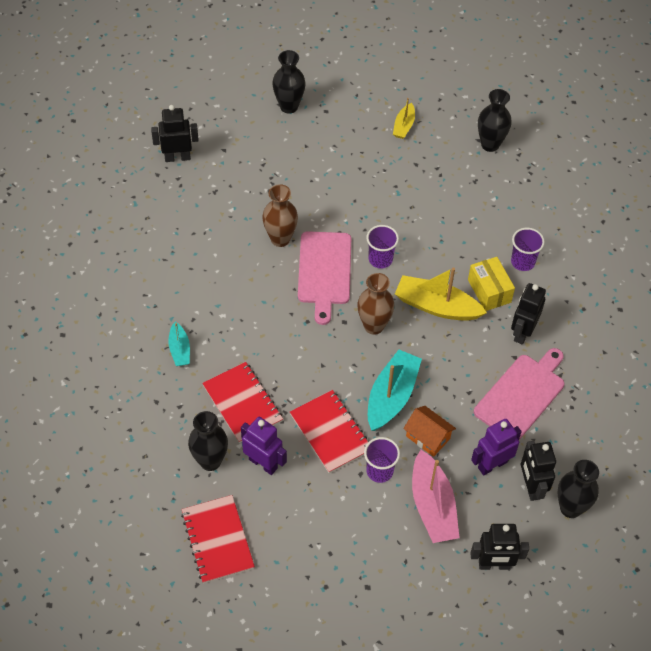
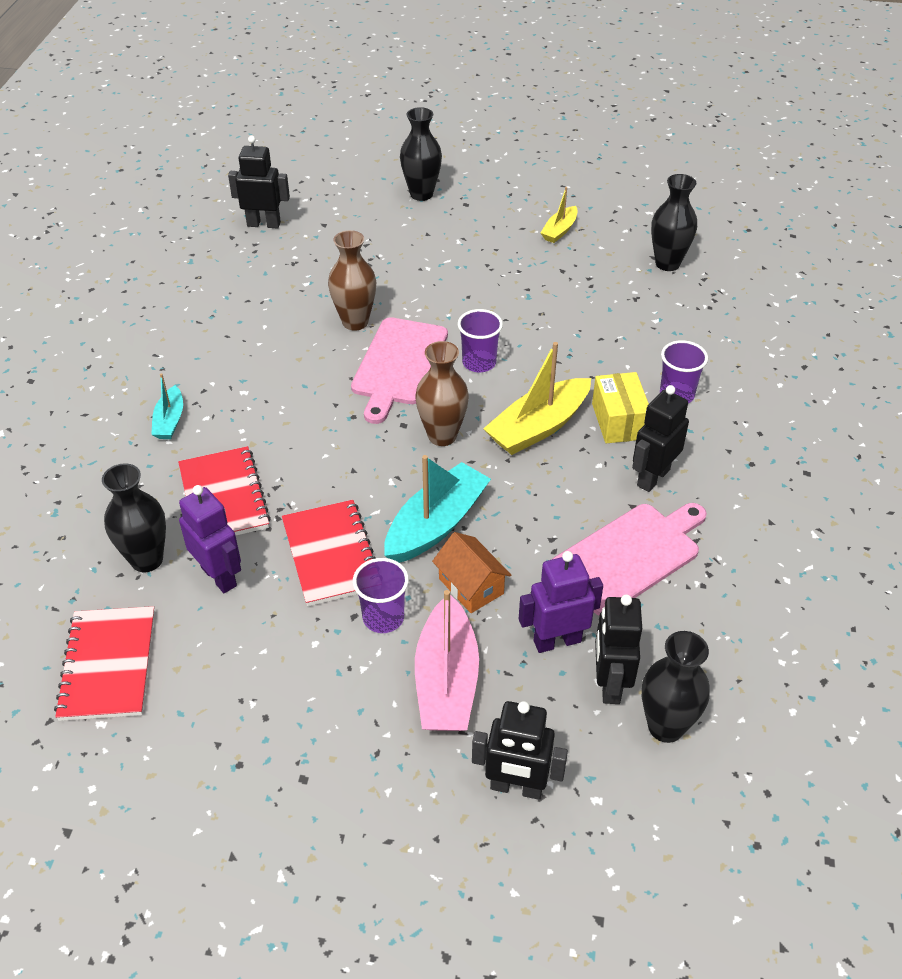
camera: 15 degrees right, 10 degrees down
yellow boat [395,267,487,321] -> yellow boat turned 75 degrees counterclockwise [483,342,591,455]

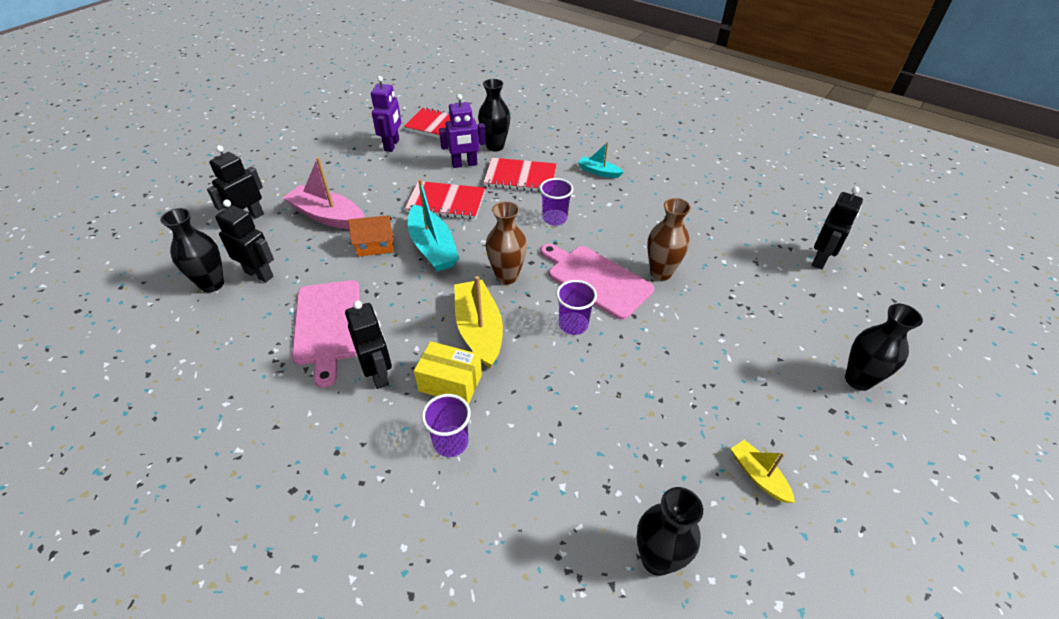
camera: 115 degrees right, 0 degrees up
purple cup [353,558,409,633] -> purple cup moved to [540,178,573,225]
purple robot [519,551,603,653] -> purple robot moved to [371,76,401,152]

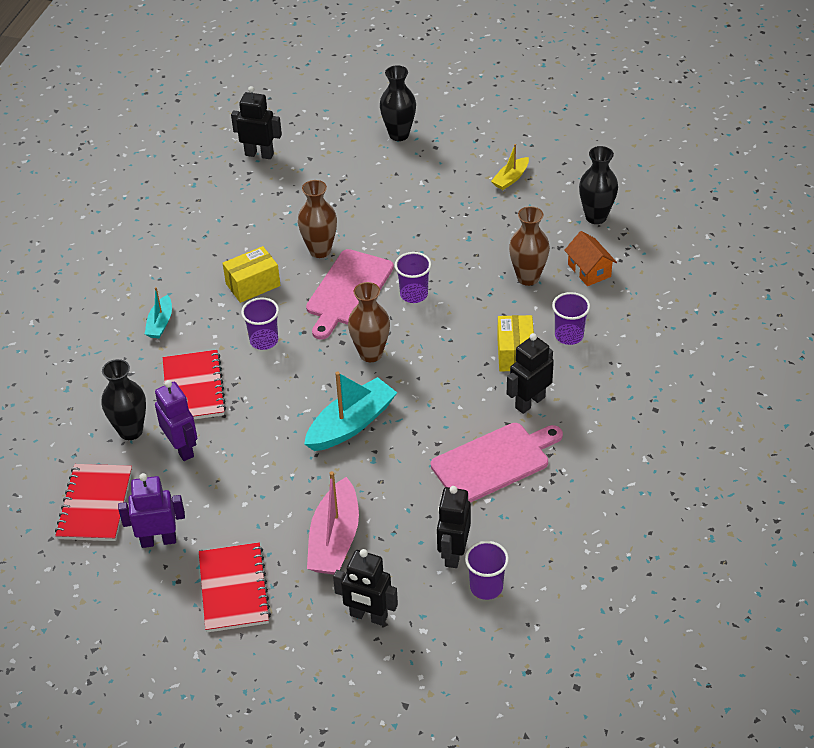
camera: 105 degrees left, 0 degrees up
black vase [160,208,224,292] -> purple cup [465,541,509,600]
orange house [348,215,394,256] -> orange house moved to [564,231,617,286]
red notebook [405,181,485,219] -> red notebook moved to [199,542,271,632]
yellow boat [454,276,503,368] -> none
none -> yellow box [223,246,280,303]
none -> brown vase [509,206,550,286]

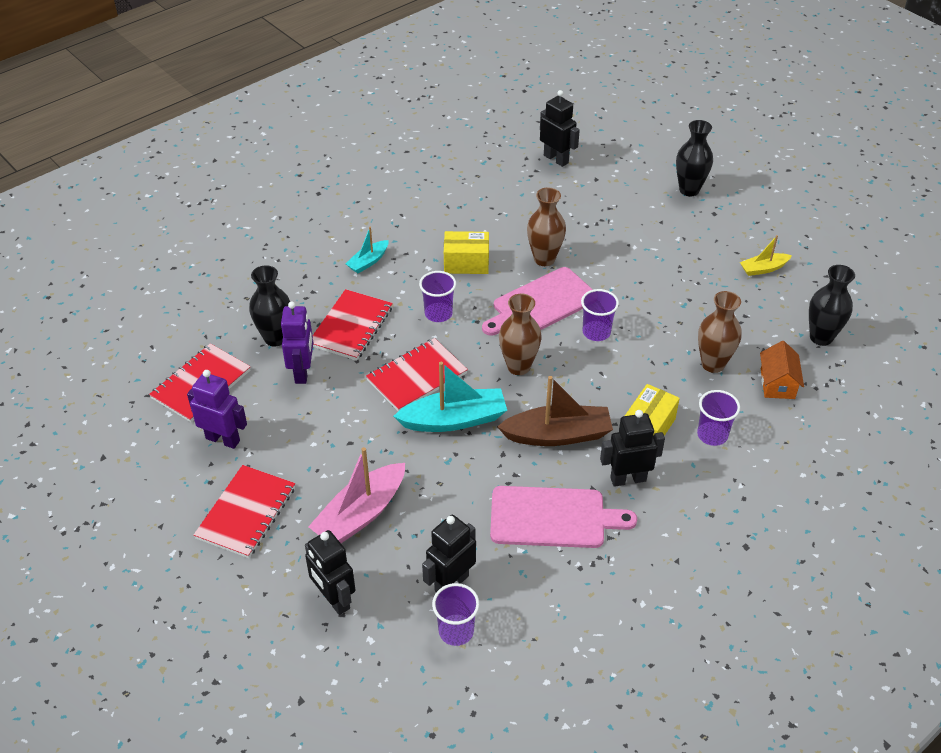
camera: 30 degrees right, 0 degrees up
none -> red notebook [366,338,468,411]
none -> brown boat [497,376,613,446]

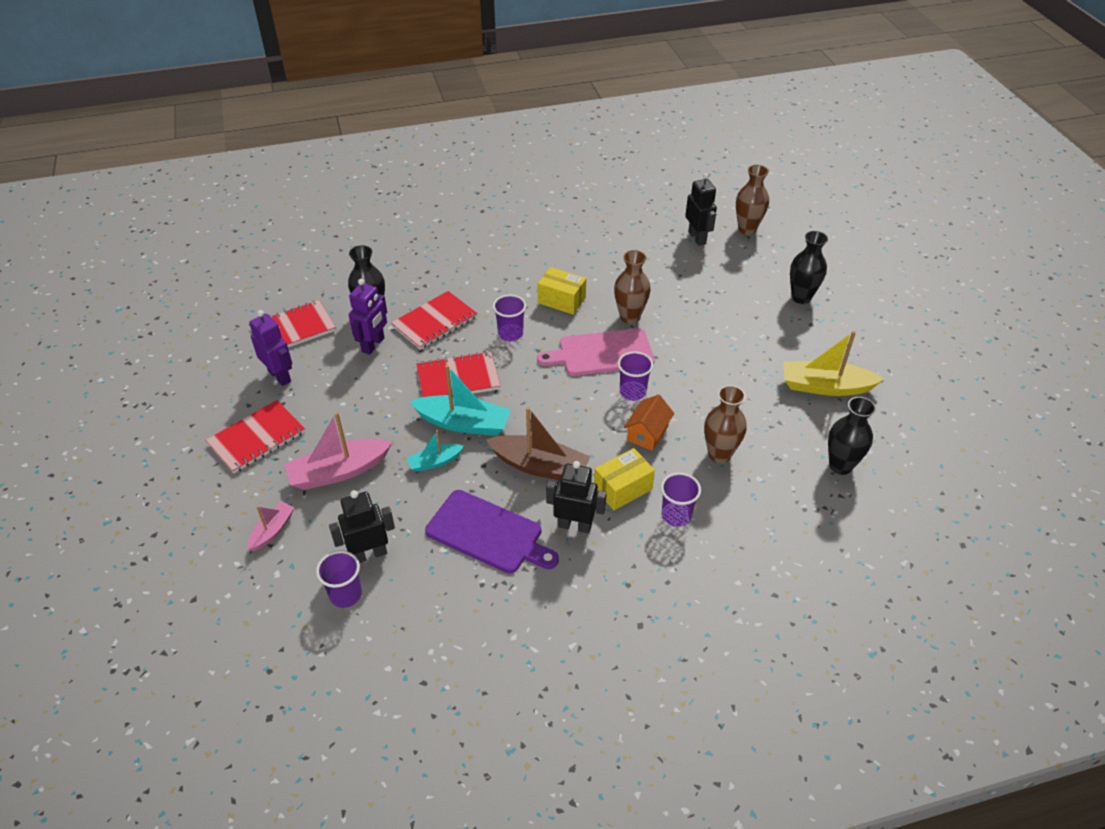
camera: 25 degrees right, 0 degrees up
black robot [305,530,356,615] -> pink boat [248,502,295,551]
turquoise boat [346,227,389,273] -> turquoise boat moved to [407,430,464,472]
pink cutting board [490,486,637,548] -> purple cutting board [425,490,559,574]
brown vase [499,294,542,375] -> brown vase moved to [736,165,769,235]
yellow boat [740,235,792,276] -> yellow boat [783,331,884,396], size x1.82
orange house [760,341,804,399] -> orange house moved to [624,395,674,451]

